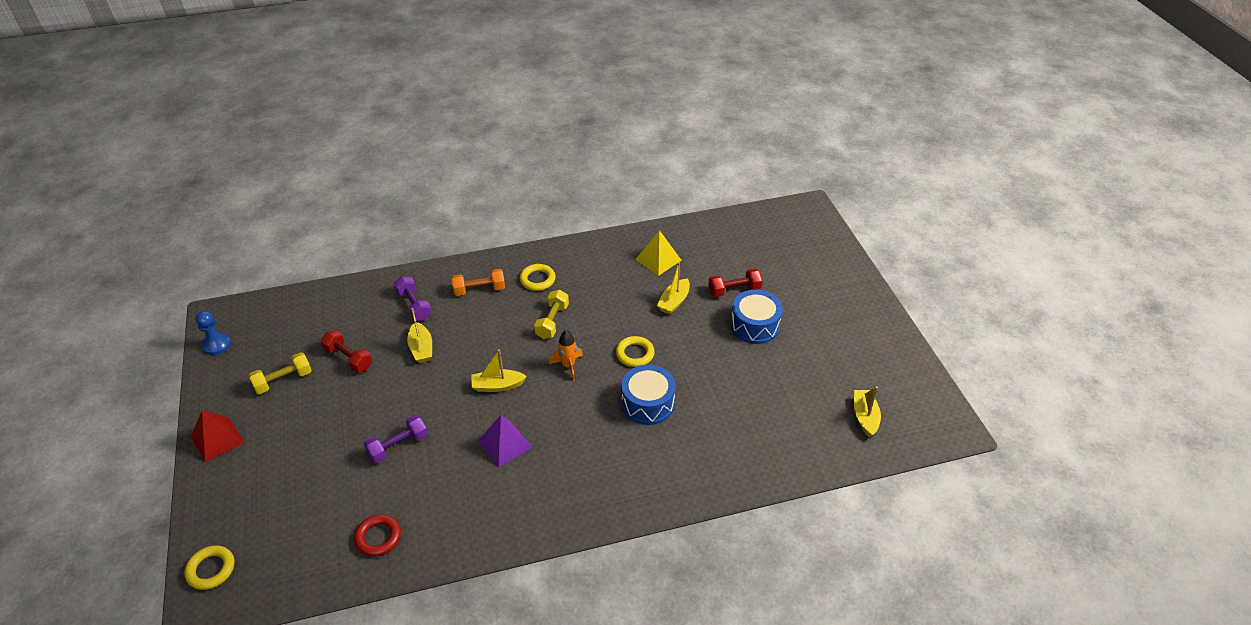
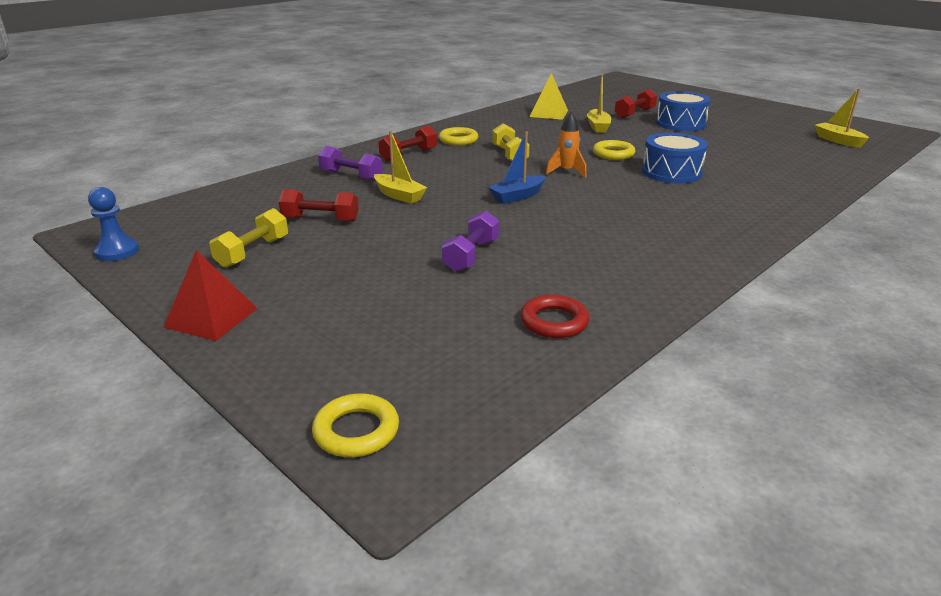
camera: 30 degrees left, 15 degrees down
orange dumbbell [452,269,505,296] -> red dumbbell [378,126,437,161]
yellow boat [471,349,527,392] -> blue boat [488,131,546,204]
purple pyramid [478,415,533,467] -> none

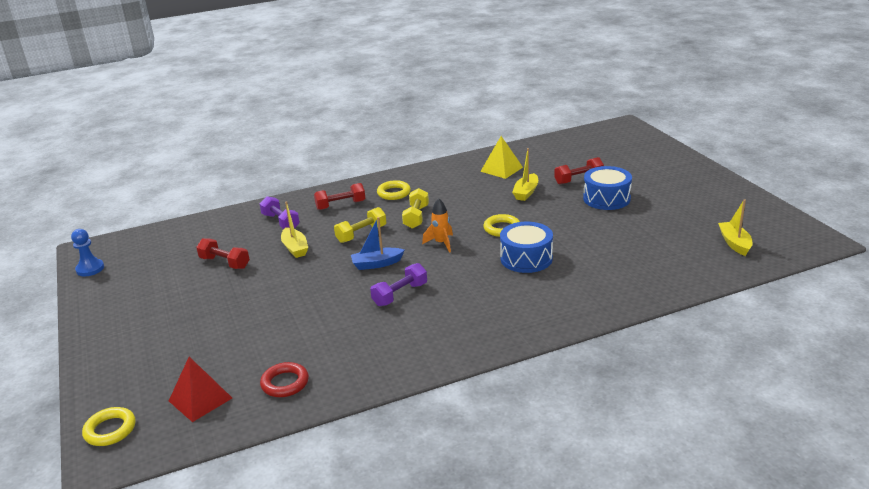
camera: 25 degrees right, 0 degrees up
red pyramid [163,250,258,341] -> red pyramid moved to [169,357,232,422]
yellow dumbbell [209,208,288,268] -> yellow dumbbell moved to [334,207,387,243]
purple dumbbell [442,211,499,272] -> purple dumbbell moved to [370,263,427,306]

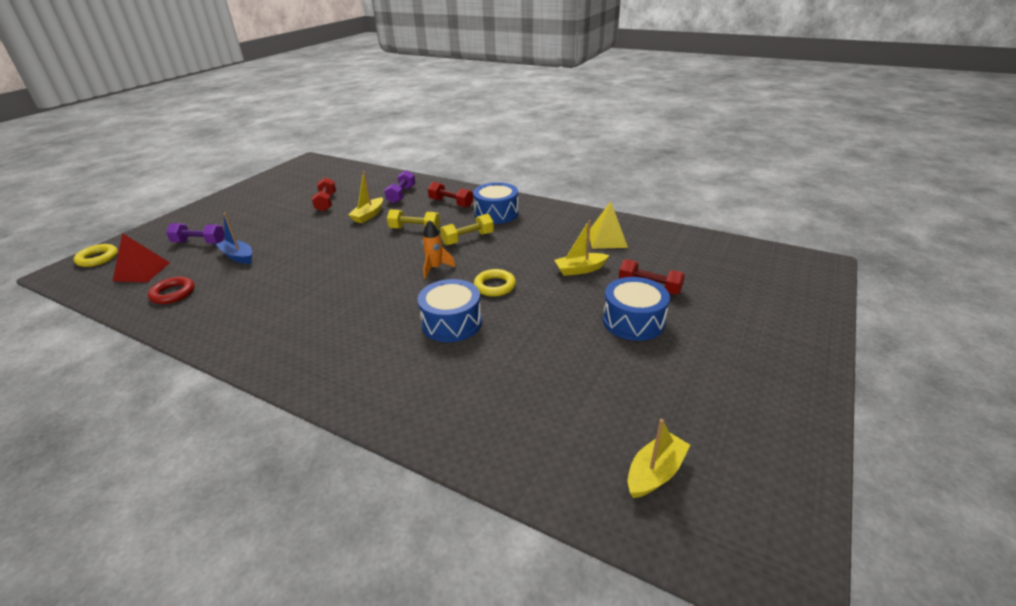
camera: 50 degrees right, 5 degrees up
blue pawn [71,229,104,276] -> none
blue boat [351,217,405,270] -> blue boat moved to [215,213,252,264]
purple dumbbell [370,263,427,306] -> purple dumbbell moved to [166,223,225,244]
yellow ring [377,180,411,200] -> blue drum [473,182,519,224]

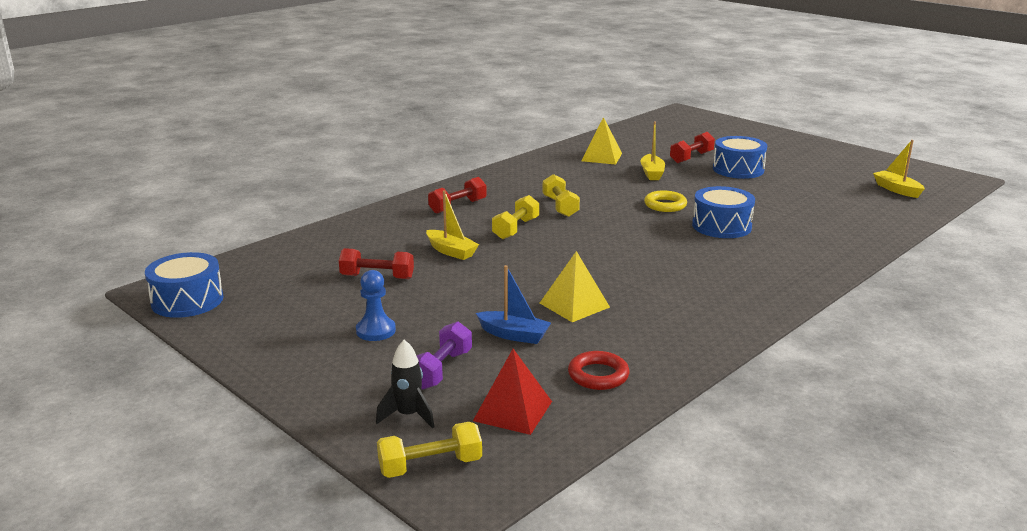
camera: 75 degrees left, 10 degrees down
yellow ring [73,244,118,267] -> yellow dumbbell [377,422,482,478]
blue boat [215,213,252,264] -> blue boat turned 120 degrees counterclockwise [476,265,551,344]
purple dumbbell [384,170,416,204] -> none
orange rocket [422,220,456,279] -> none
blue drum [473,182,519,224] -> blue drum moved to [145,252,224,318]
none -> blue pawn [356,270,396,341]
none -> black rocket [376,340,435,429]
none -> yellow pyramid [540,251,610,322]

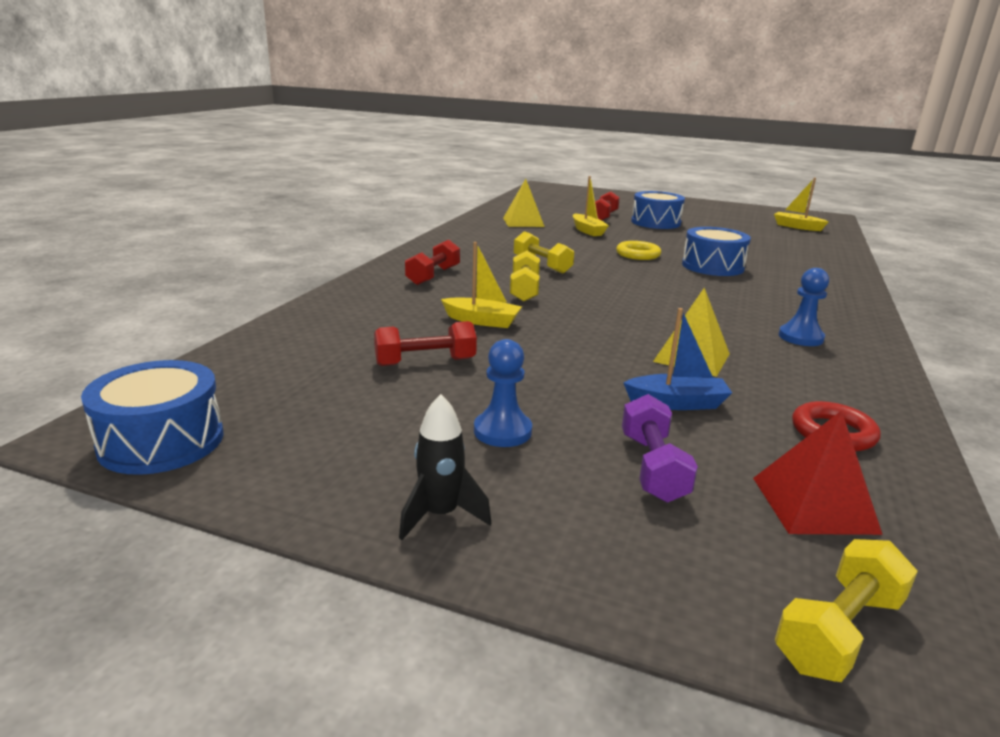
camera: 25 degrees left, 0 degrees up
black rocket [376,340,435,429] -> black rocket moved to [399,394,491,540]
none -> blue pawn [779,268,829,346]

